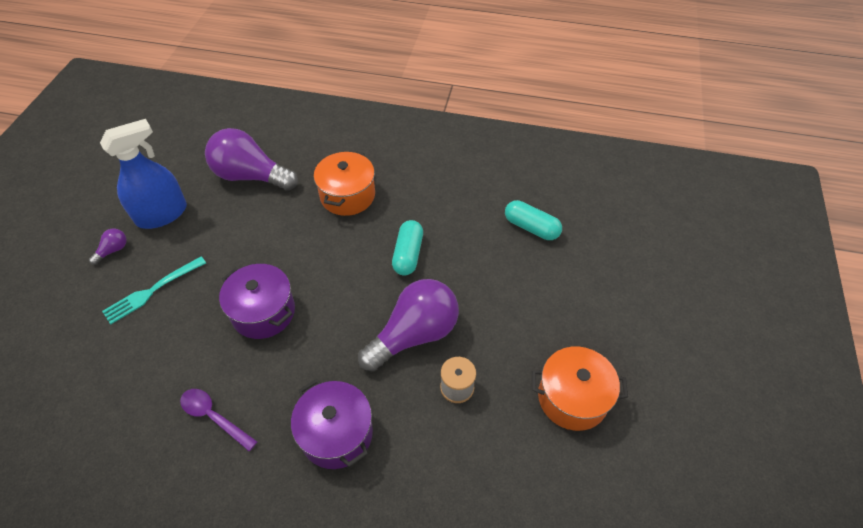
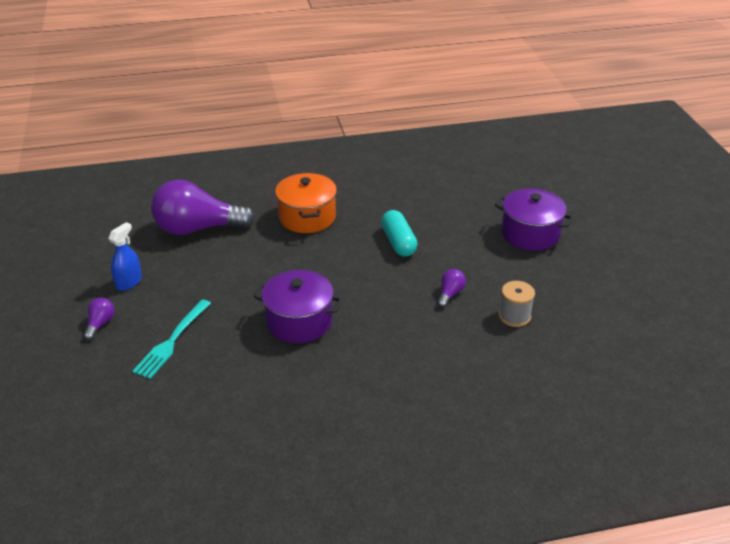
camera: 25 degrees left, 15 degrees down
blue spray bottle [100,119,187,229] -> blue spray bottle [108,222,142,291], size x0.54
purple spoon [180,389,257,451] -> none
purple pot [291,379,373,469] -> purple pot moved to [495,188,574,251]
purple light bulb [358,279,459,372] -> purple light bulb [437,269,466,307], size x0.41
turquoise capsule [505,200,562,240] -> none
orange pot [532,346,628,431] -> none

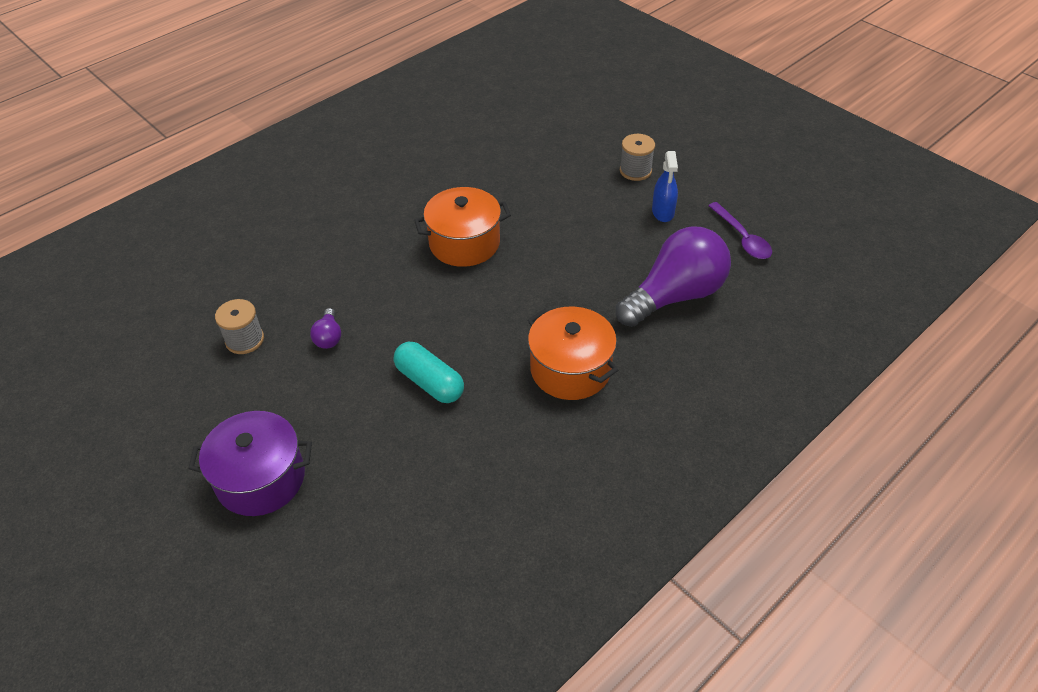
camera: 150 degrees right, 10 degrees up
purple light bulb [84,298,114,340] -> grey spool [620,134,655,181]
turquoise fork [132,300,211,379] -> none
purple pot [253,270,343,343] -> orange pot [414,187,511,267]
none -> purple spoon [708,202,772,259]

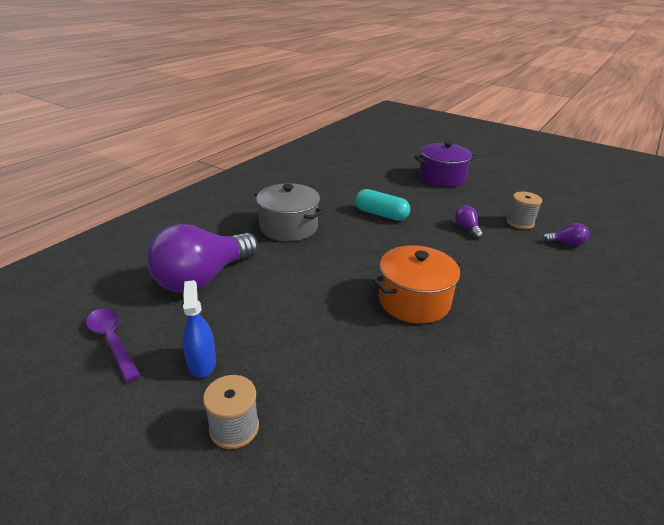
camera: 165 degrees right, 15 degrees down
orange pot [528,306,618,400] -> grey pot [254,183,324,241]
none -> purple light bulb [543,223,589,246]

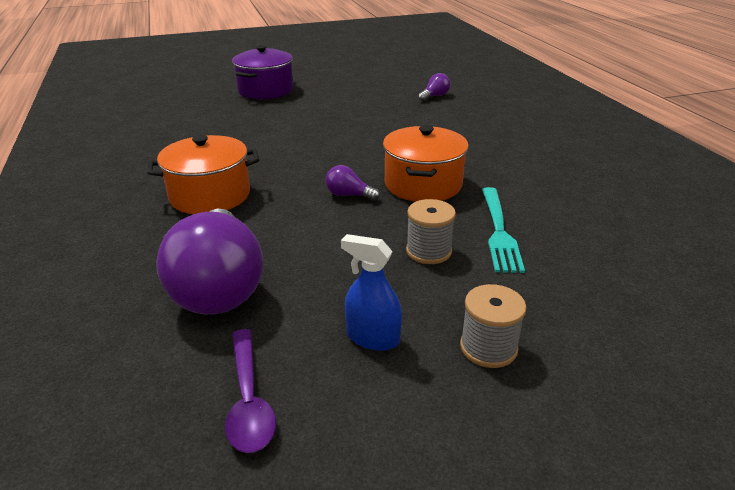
camera: 50 degrees left, 0 degrees up
purple spoon [86,308,140,382] -> purple spoon turned 105 degrees counterclockwise [225,329,276,453]
grey pot [254,183,324,241] -> orange pot [147,135,259,214]
turquoise capsule [355,189,410,221] -> none
purple light bulb [455,206,483,239] -> purple light bulb moved to [326,165,380,201]
grey spool [506,192,542,229] -> grey spool moved to [406,199,456,264]
none -> turquoise fork [482,187,525,273]

